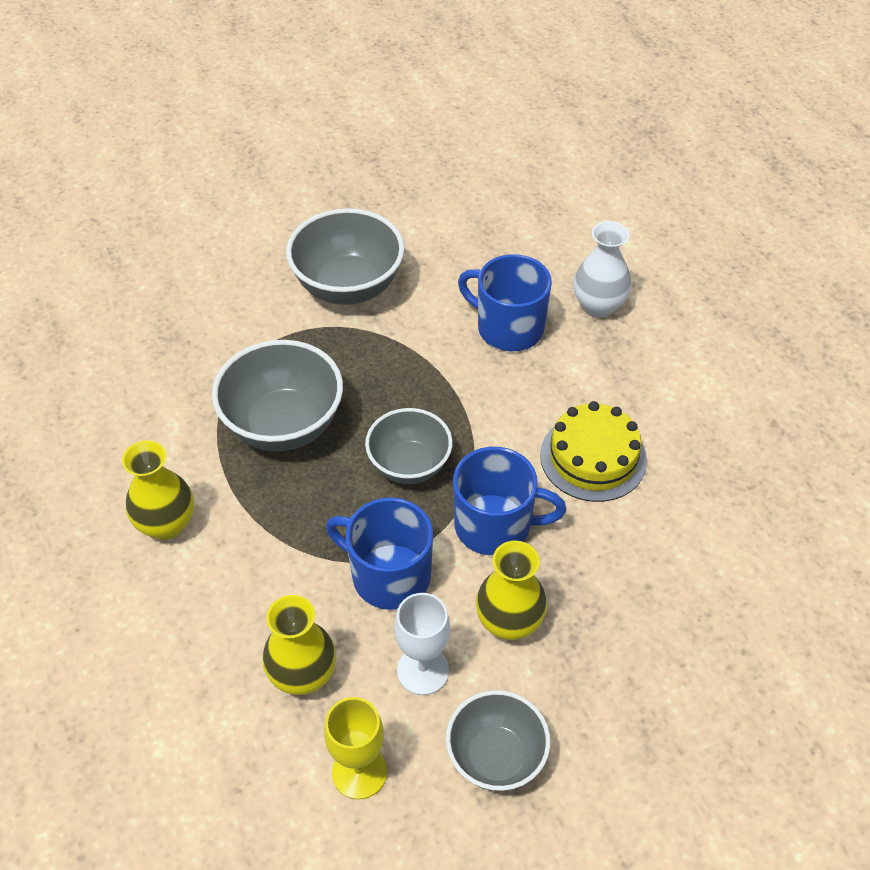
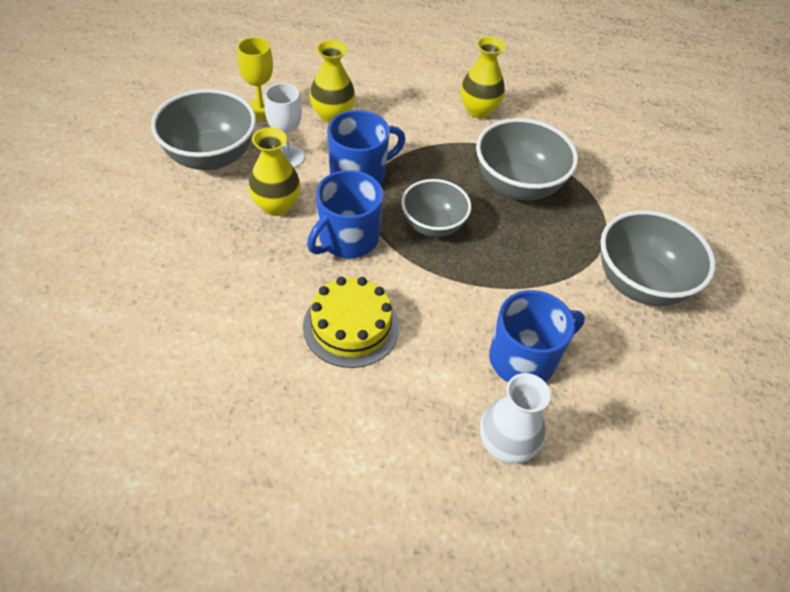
camera: 120 degrees right, 0 degrees up
grey bowl [446,690,551,791] -> grey bowl [151,89,256,170], size x1.52

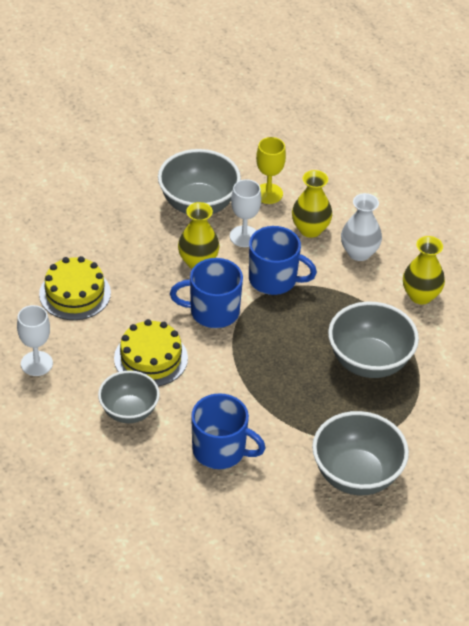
camera: 50 degrees right, 5 degrees down
grey bowl [401,179,471,237] -> grey bowl moved to [98,370,160,423]
white vase [480,373,551,463] -> white vase moved to [341,193,382,261]
none -> white goblet [17,305,53,376]
none -> yellow cake [39,256,111,320]

